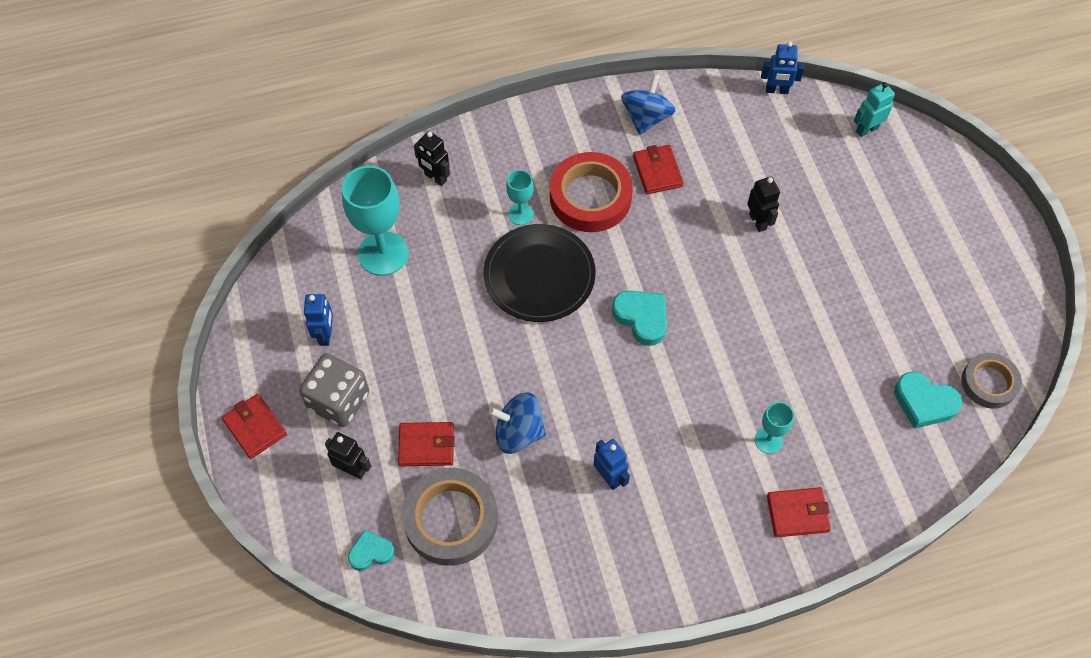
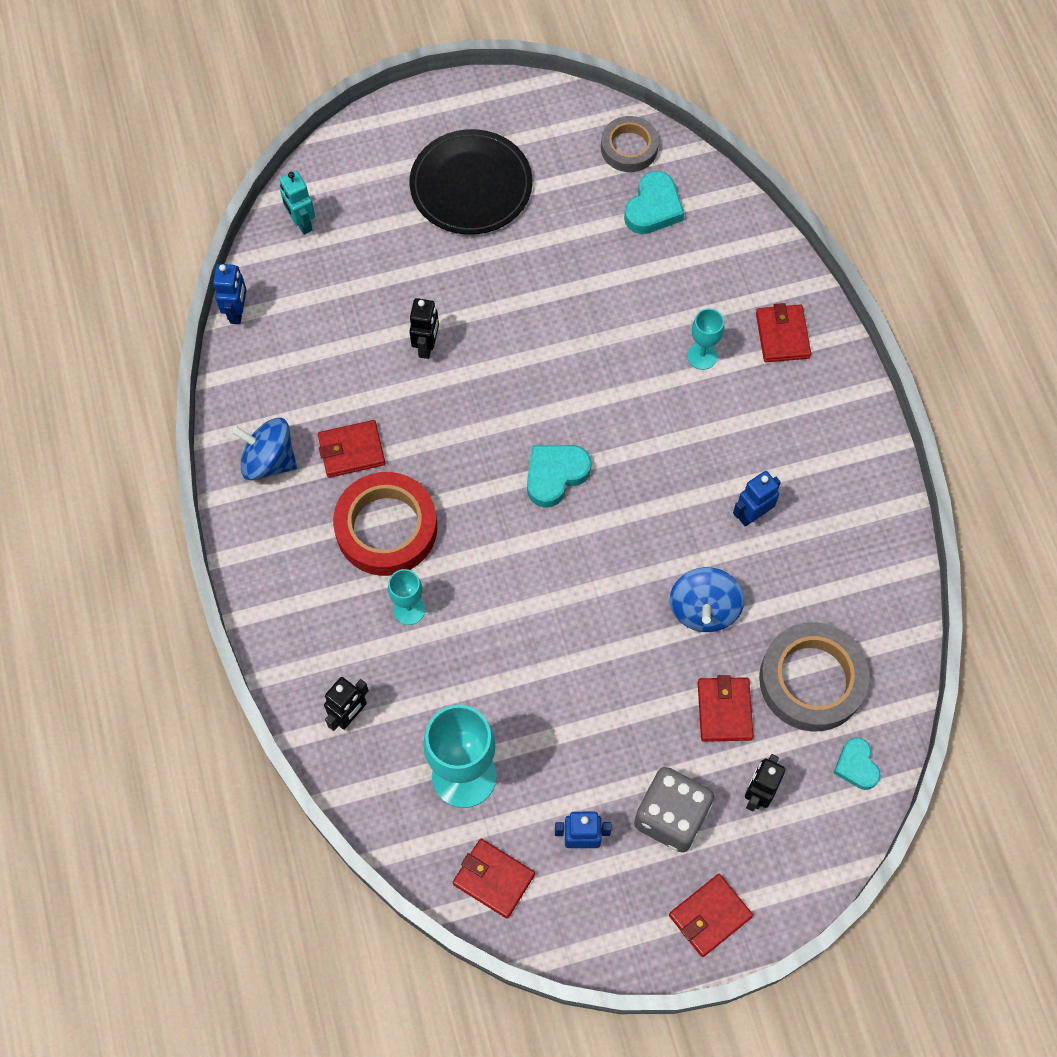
camera: 90 degrees left, 5 degrees up
black plate [483,224,596,322] -> black plate moved to [410,129,532,235]
black robot [747,177,780,232] -> black robot turned 120 degrees clockwise [409,298,439,359]
none -> red wallet [453,839,535,919]

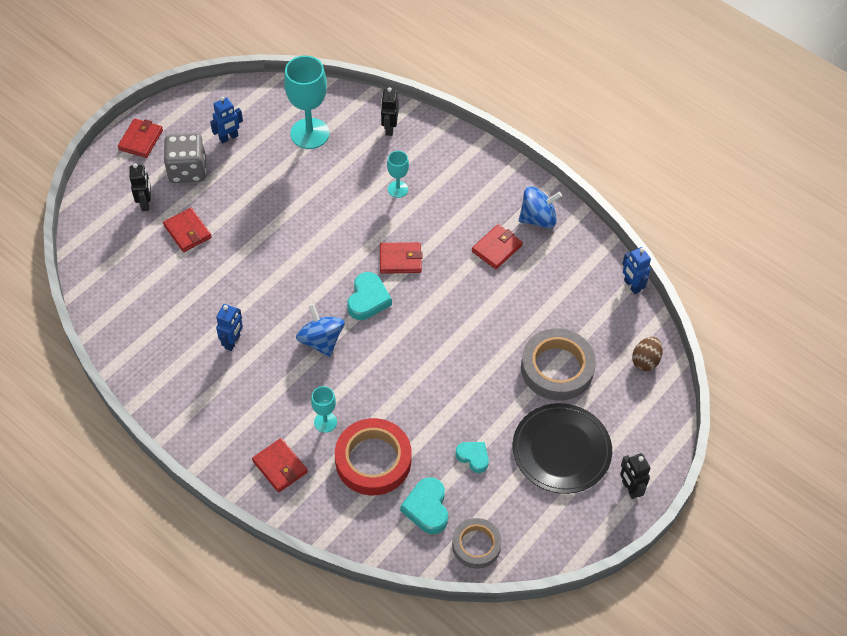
camera: 145 degrees right, 10 degrees down
turquoise robot [280,171,315,235] -> brown egg [632,337,663,371]
red tape [333,472,437,576] -> red tape moved to [335,418,412,495]
black robot [409,298,439,359] -> black robot moved to [620,453,651,499]
red wallet [453,839,535,919] -> red wallet moved to [380,242,423,274]
blue spinning top [670,567,744,632] -> blue spinning top moved to [296,304,345,357]
grey tape [759,622,870,732] -> grey tape moved to [521,328,596,401]
turquoise heart [834,737,881,790] -> turquoise heart moved to [455,442,489,473]

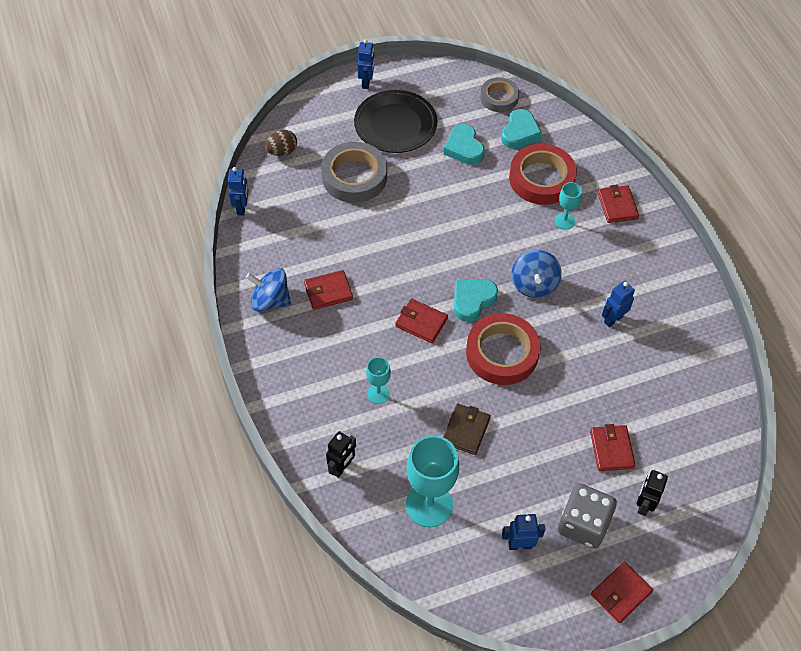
camera: 150 degrees left, 0 degrees up
turquoise heart [455,442,489,473] -> turquoise heart [444,124,485,165], size x1.51
black robot [620,453,651,499] -> blue robot [357,39,374,89]
none -> brown wallet [443,403,491,455]
none -> red tape [466,313,541,385]

